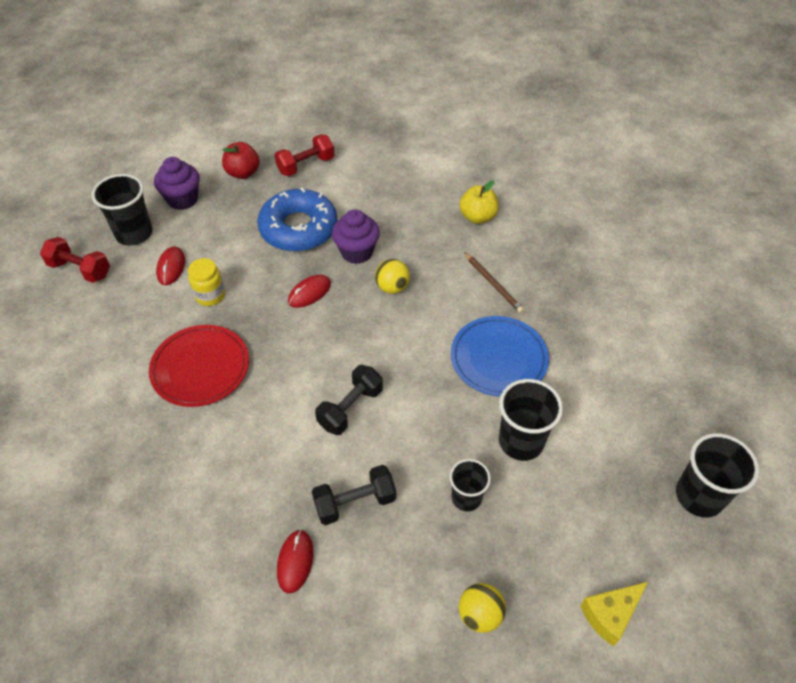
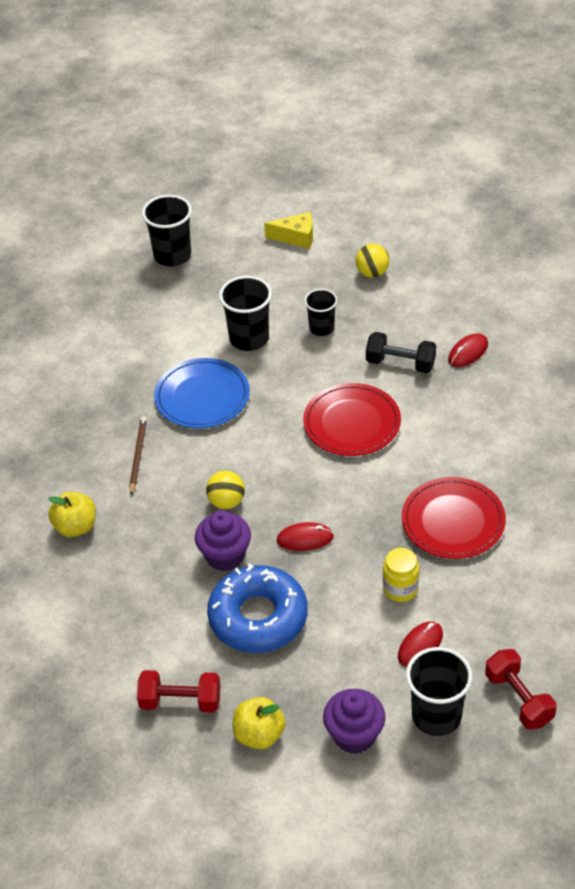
camera: 140 degrees left, 5 degrees down
red apple [222,142,260,179] -> yellow apple [233,697,285,749]
black dumbbell [315,365,383,435] -> red plate [303,383,401,456]

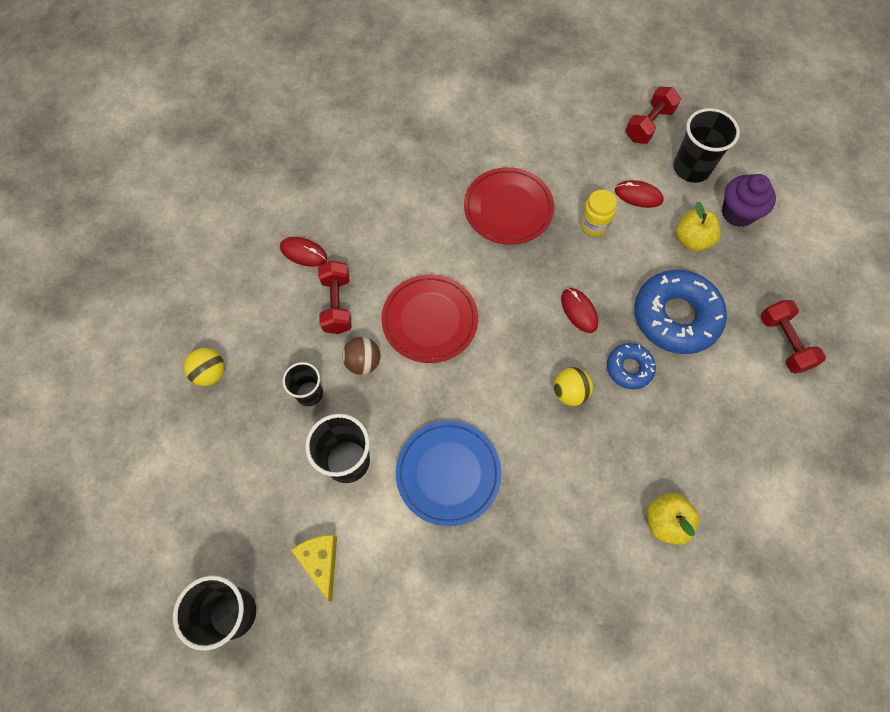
camera: 115 degrees left, 20 degrees up
brown pencil [129,417,147,495] -> none
purple cupcake [195,511,251,571] -> blue donut [607,343,656,389]
yellow apple [233,697,285,749] -> yellow apple moved to [676,202,721,251]
yellow cheese [264,212,313,249] -> yellow cheese moved to [291,535,337,601]
black dumbbell [366,332,436,373] -> red dumbbell [318,261,352,334]
none -> brown ball [342,337,381,375]

